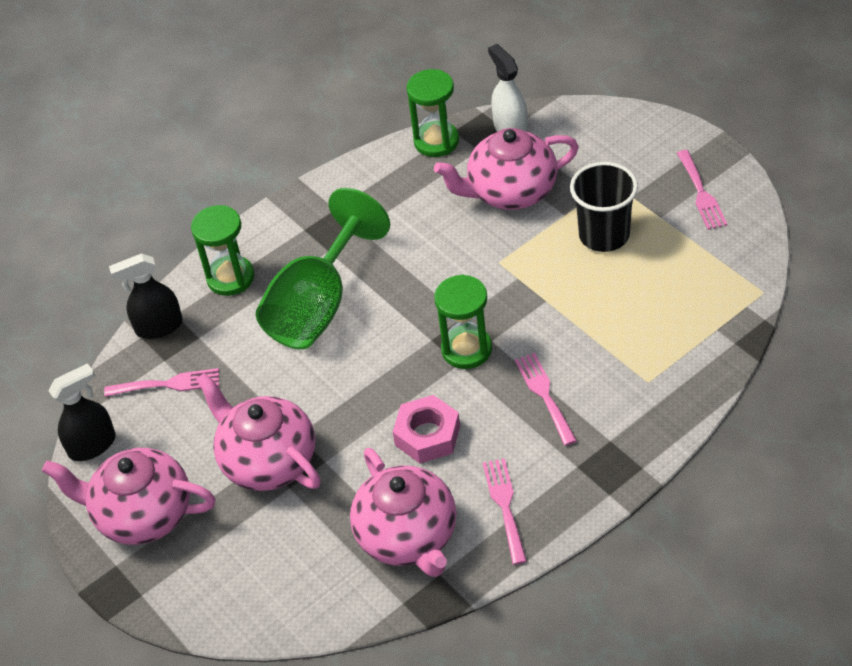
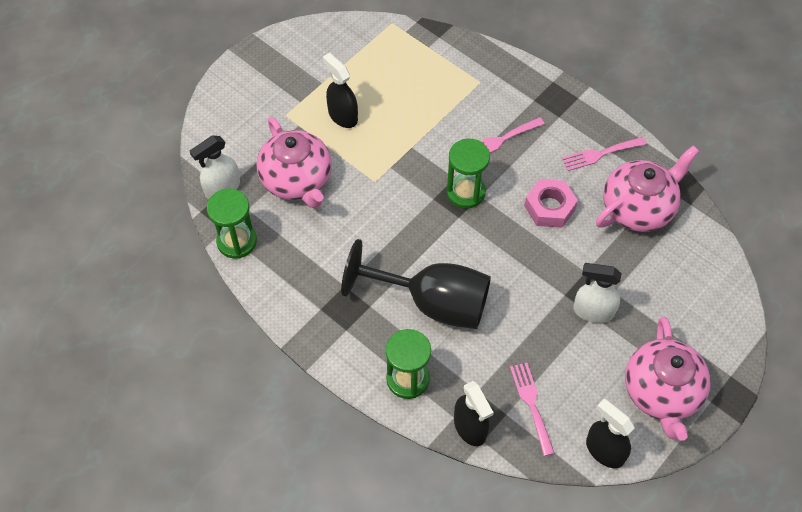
camera: 105 degrees left, 10 degrees up
pink teapot [196,373,321,491] -> white spray bottle [573,263,622,323]
green goblet [256,188,390,349] -> black goblet [341,239,491,329]
black cup [570,162,638,252] -> black spray bottle [323,53,358,128]
pink fork [677,150,727,230] -> none

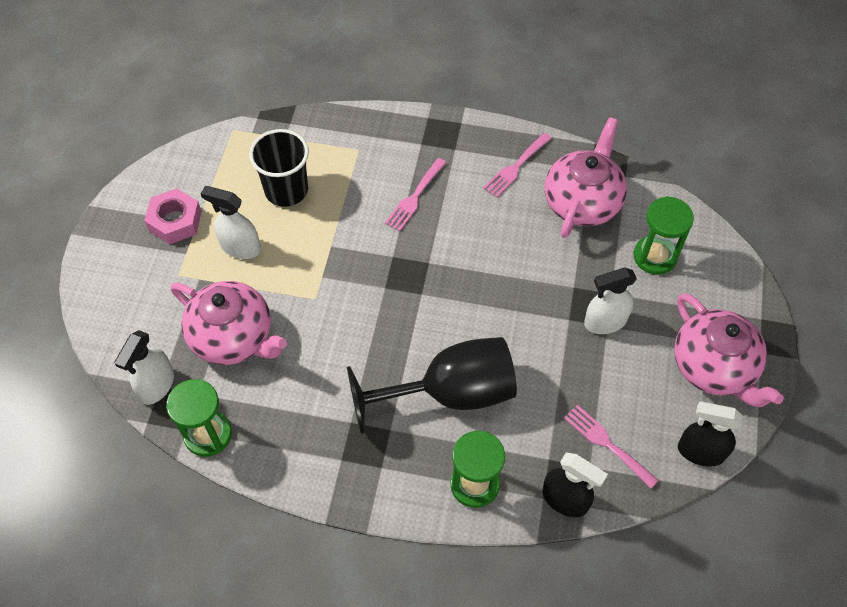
camera: 30 degrees left, 0 degrees up
black spray bottle [323,53,358,128] -> white spray bottle [200,186,261,259]
green hourglass [446,139,490,209] -> green hourglass moved to [634,196,694,275]
pink nut [524,179,578,228] -> pink nut moved to [144,188,202,244]
none -> black cup [249,129,309,207]

